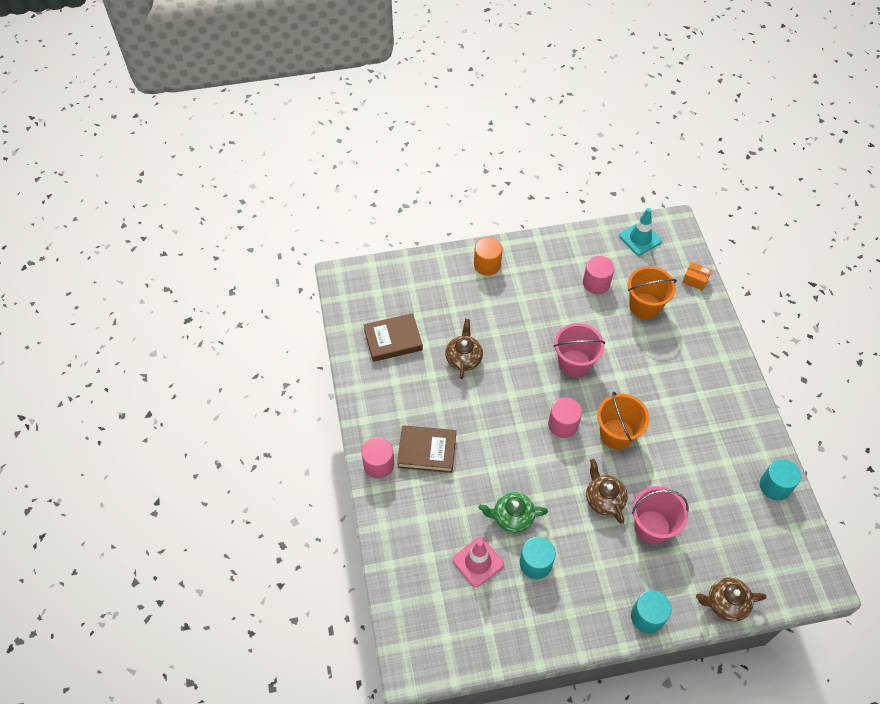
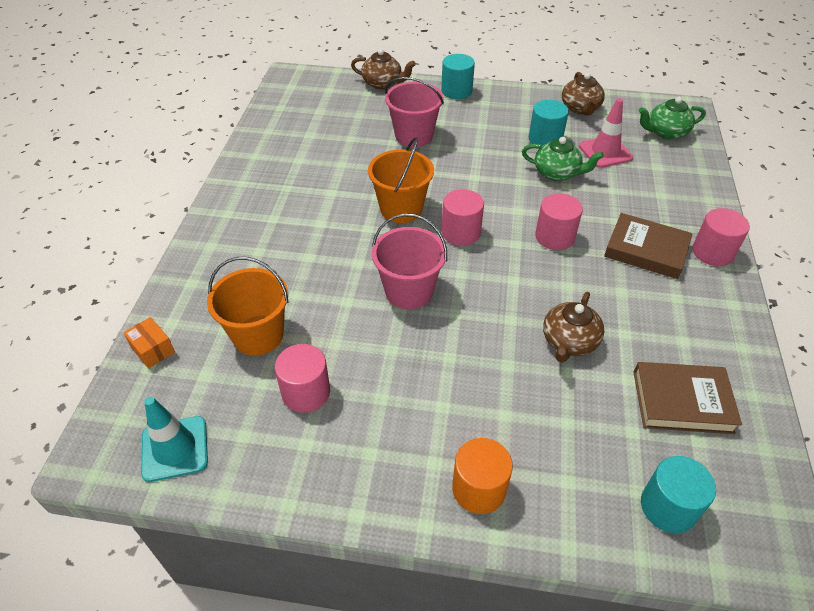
camera: 160 degrees left, 10 degrees down
brown teapot [586,459,628,524] -> brown teapot moved to [562,72,605,115]
turquoise cylinder [760,459,801,500] -> turquoise cylinder moved to [641,456,716,533]
none -> pink cylinder [535,193,583,250]
none -> green teapot [639,97,706,140]

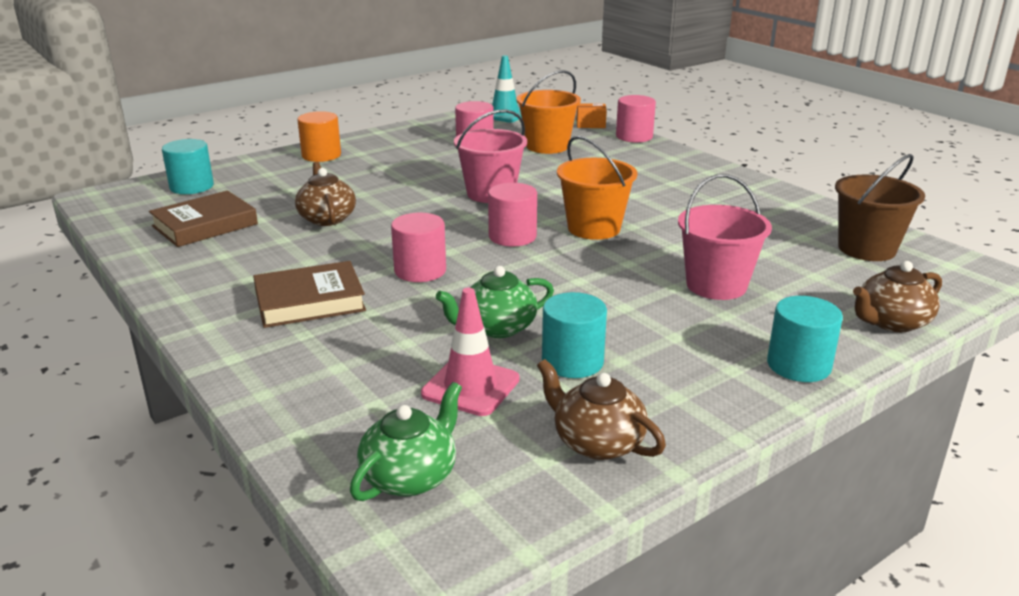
camera: 135 degrees right, 20 degrees down
pink cylinder [692,208,750,266] -> pink cylinder moved to [616,95,656,143]
none -> brown bucket [835,154,925,261]

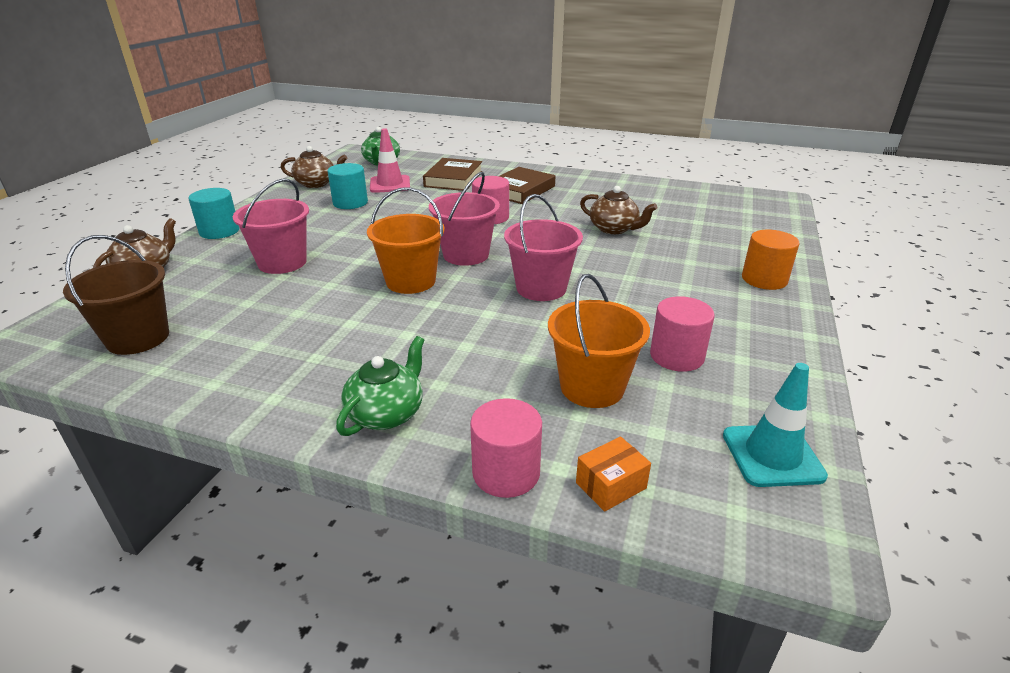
camera: 145 degrees right, 5 degrees up
brown book [149,190,258,247] -> brown book moved to [423,158,483,191]
turquoise cylinder [162,139,214,194] -> none
green teapot [436,266,554,338] -> green teapot moved to [336,336,424,436]
pink cylinder [488,183,537,246] -> pink bucket [429,172,500,266]

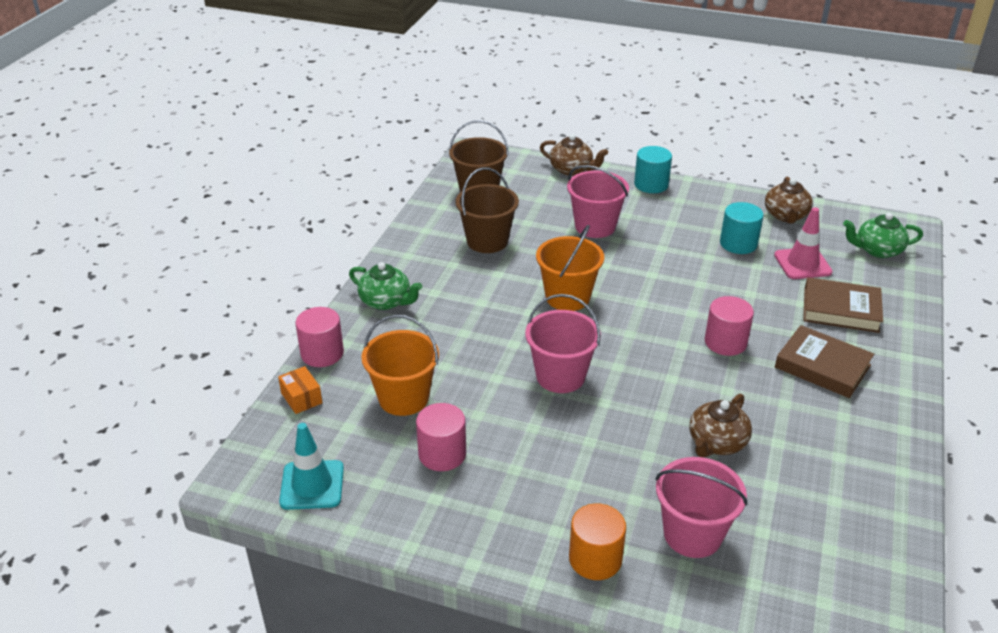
camera: 90 degrees right, 5 degrees up
pink bucket [429,172,500,266] -> pink bucket moved to [655,457,748,558]
none -> brown bucket [455,167,519,253]

